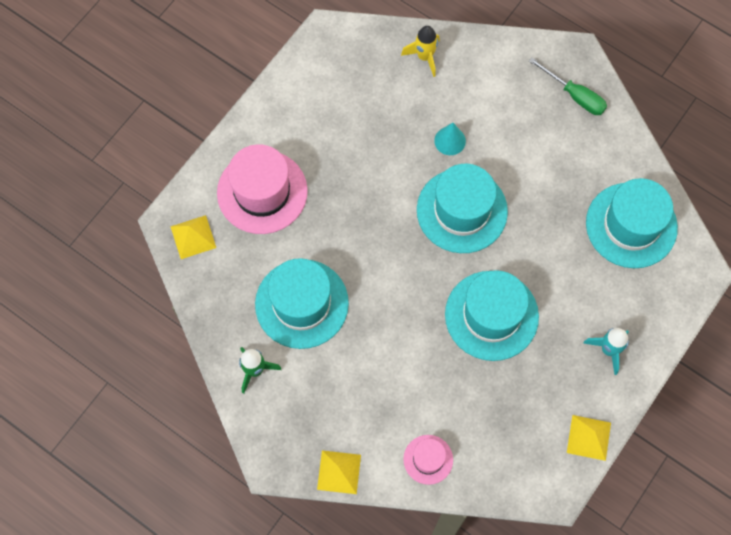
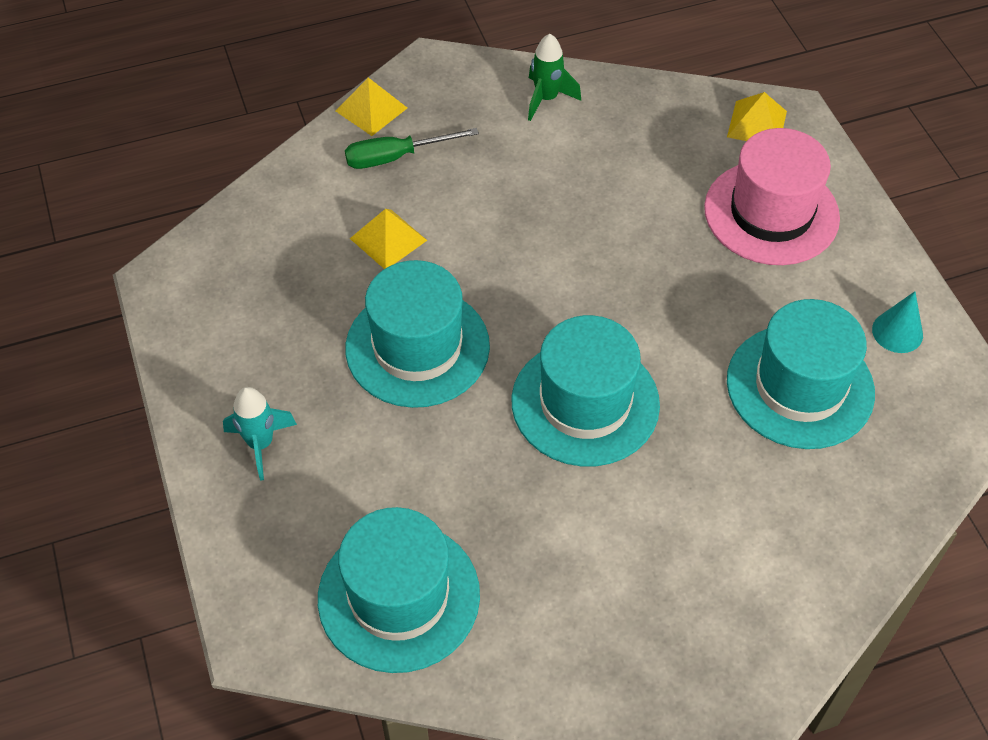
camera: 125 degrees right, 15 degrees down
turquoise hat [255,258,349,349] -> turquoise hat moved to [727,299,875,449]
yellow rocket [401,26,440,77] -> none
pink hat [403,435,453,485] -> none
turquoise cone [434,123,466,155] -> turquoise cone moved to [872,291,923,353]
green screwdriver [529,58,607,115] -> green screwdriver moved to [345,128,479,169]
yellow pyramid [567,415,611,461] -> yellow pyramid moved to [350,209,427,269]

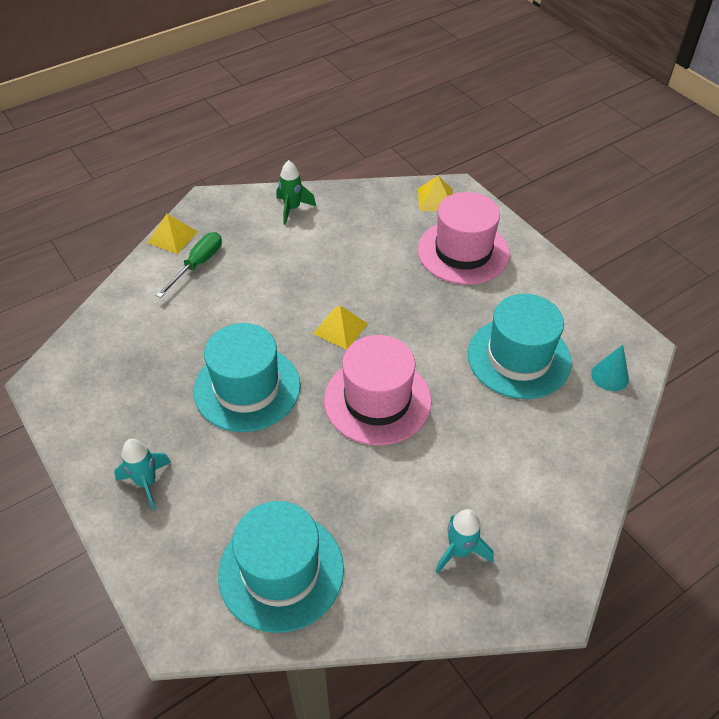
camera: 15 degrees left, 5 degrees down
green screwdriver [345,128,479,169] -> green screwdriver turned 150 degrees clockwise [156,232,222,298]
yellow pyramid [350,209,427,269] -> yellow pyramid moved to [313,305,368,350]
turquoise hat [512,315,660,466] -> pink hat [324,335,432,445]
turquoise cone [872,291,923,353] -> turquoise cone moved to [591,345,629,391]
none -> turquoise rocket [435,509,494,574]

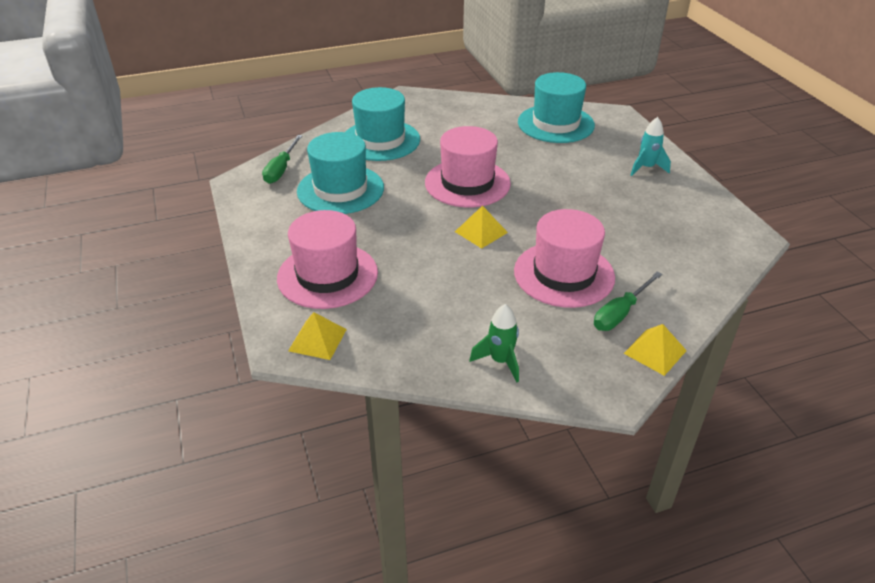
camera: 165 degrees left, 10 degrees down
turquoise hat [194,323,300,432] -> turquoise hat moved to [346,87,420,161]
turquoise rocket [435,509,494,574] -> none
turquoise cone [591,345,629,391] -> green screwdriver [262,135,302,184]
none -> pink hat [514,209,615,308]

